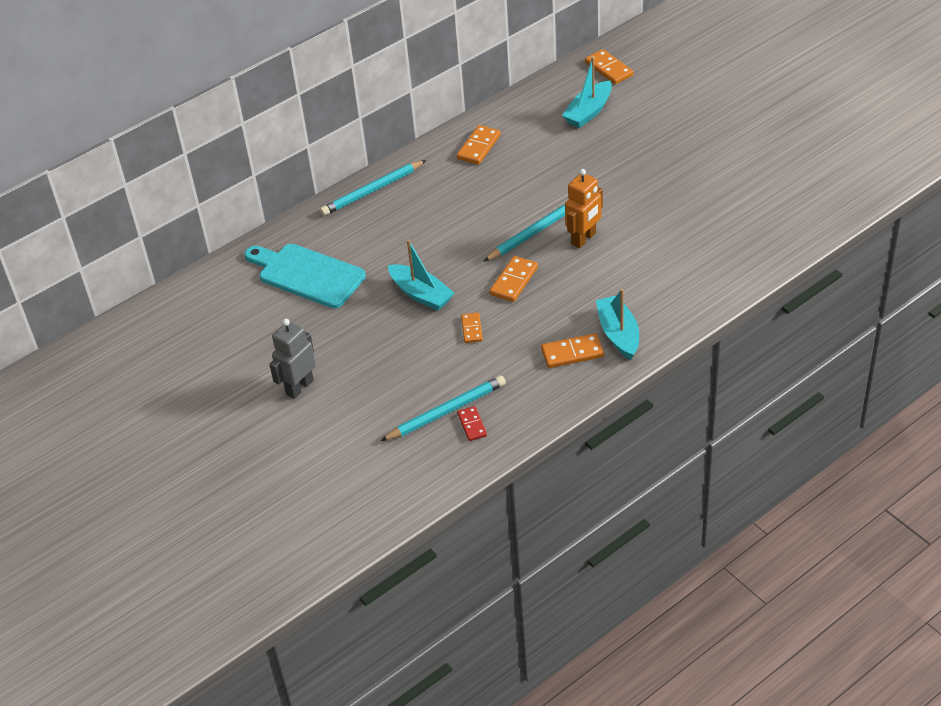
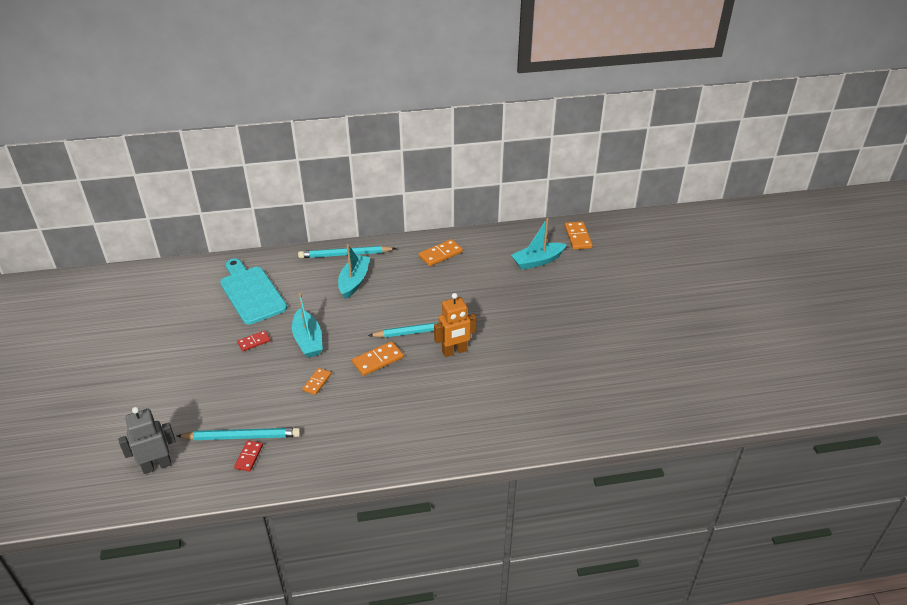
camera: 25 degrees right, 5 degrees down
grey robot [269,319,316,399] -> grey robot moved to [118,407,176,474]
orange domino [541,333,604,368] -> none
turquoise boat [596,289,639,360] -> turquoise boat moved to [338,244,370,299]
none -> red domino [237,330,271,351]

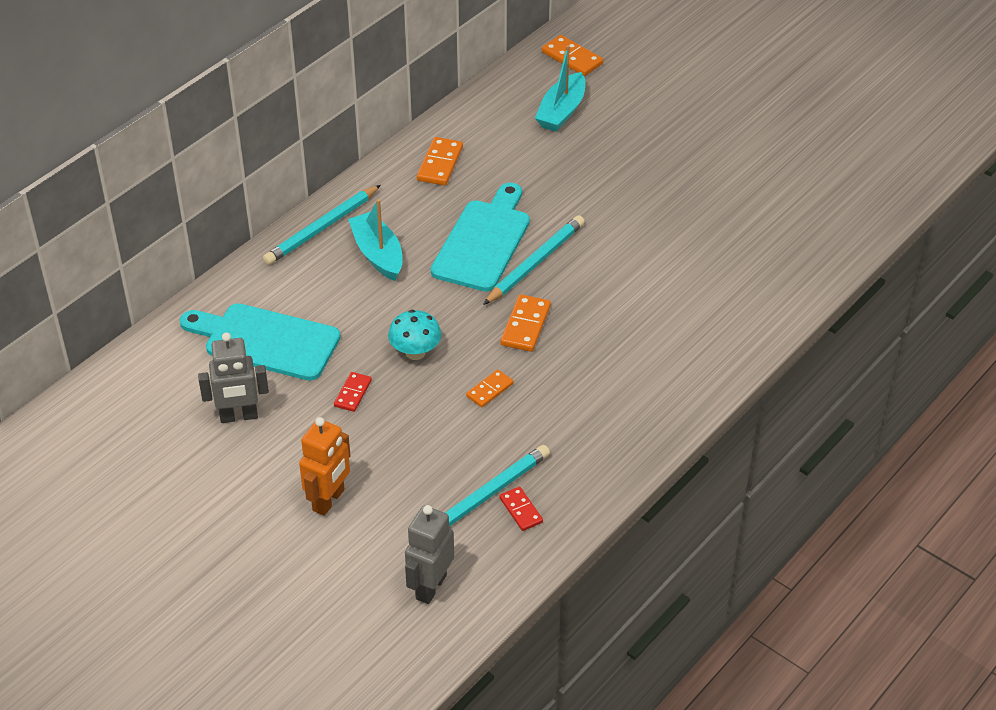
camera: 40 degrees left, 5 degrees up
turquoise boat [292,293,323,357] -> turquoise mushroom [388,310,441,360]
orange domino [302,368,331,395] -> orange domino turned 60 degrees clockwise [466,369,513,407]
orange robot [434,293,476,357] -> orange robot moved to [299,417,350,516]
none -> grey robot [198,333,269,423]
none -> turquoise cutting board [431,183,530,291]

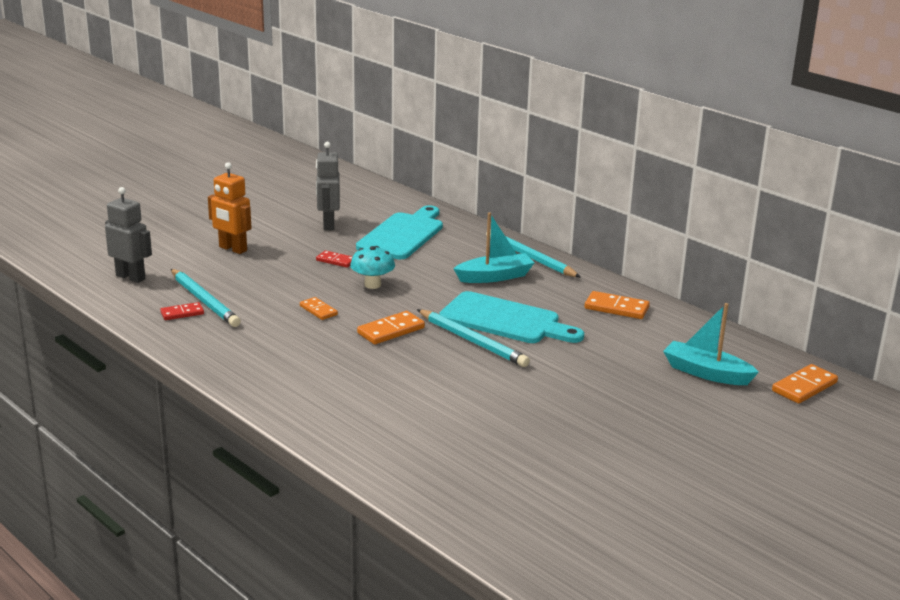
camera: 95 degrees right, 20 degrees down
orange domino [501,294,551,352] -> orange domino turned 60 degrees counterclockwise [357,311,425,344]

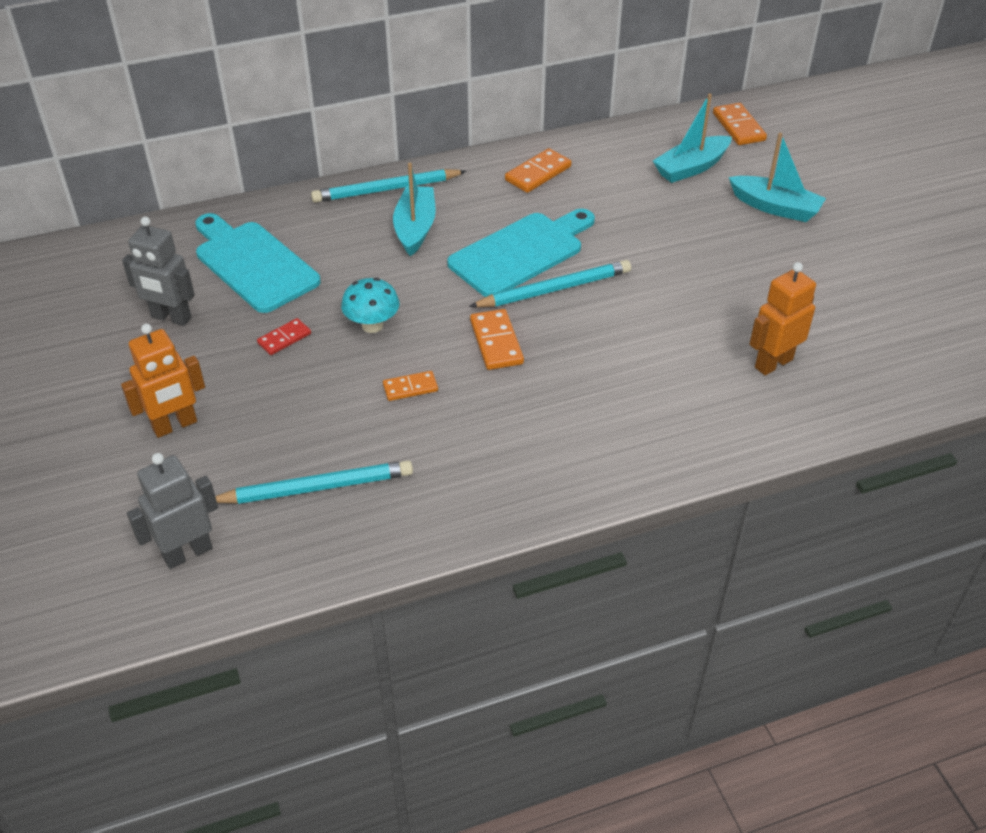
camera: 65 degrees left, 20 degrees up
red domino [160,302,204,320] -> none
none -> turquoise boat [729,133,826,222]
none -> orange robot [750,262,816,375]

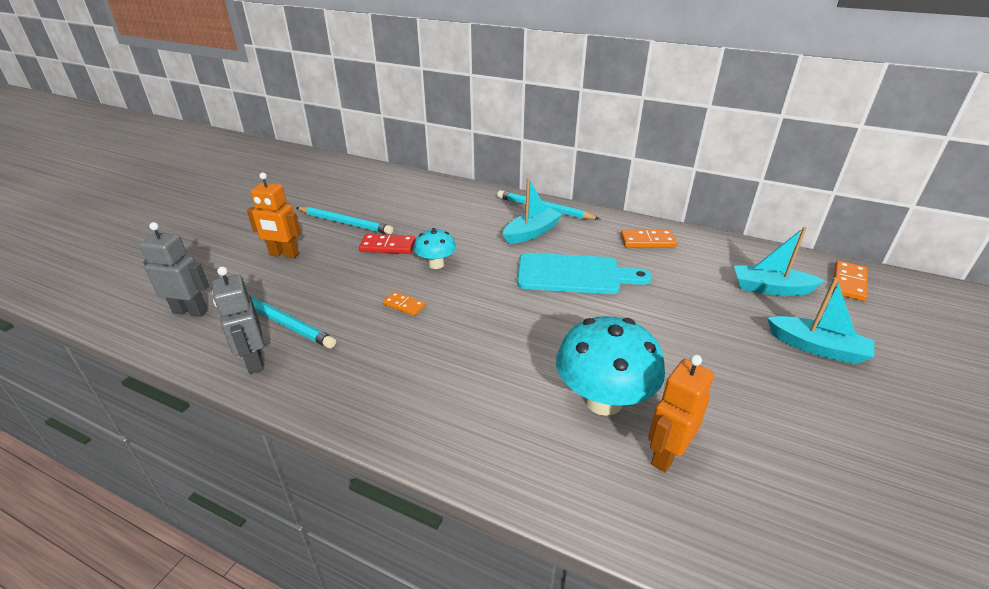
camera: 45 degrees right, 10 degrees down
grey robot [122,217,195,326] -> grey robot moved to [212,267,264,374]
turquoise cutting board [195,213,321,313] -> none
red domino [257,318,311,355] -> red domino [359,234,415,254], size x1.54
turquoise pencil [469,260,631,307] -> turquoise pencil moved to [296,207,393,235]
orange domino [470,309,524,370] -> none
turquoise boat [729,133,826,222] -> turquoise boat turned 45 degrees counterclockwise [767,277,874,364]
orange robot [750,262,816,375] -> orange robot turned 60 degrees counterclockwise [648,355,714,473]
none -> turquoise mushroom [556,316,665,416]

